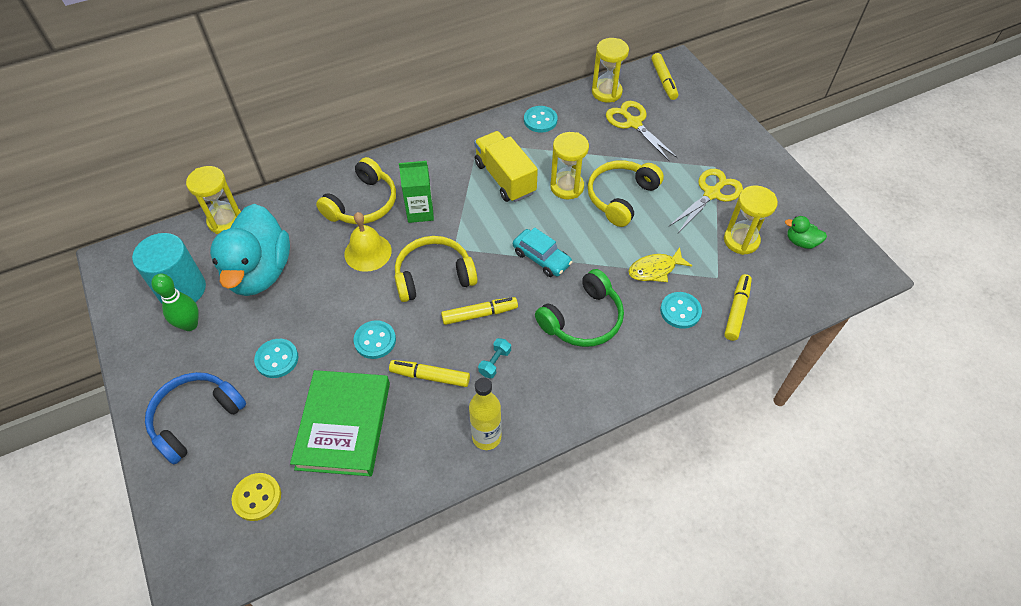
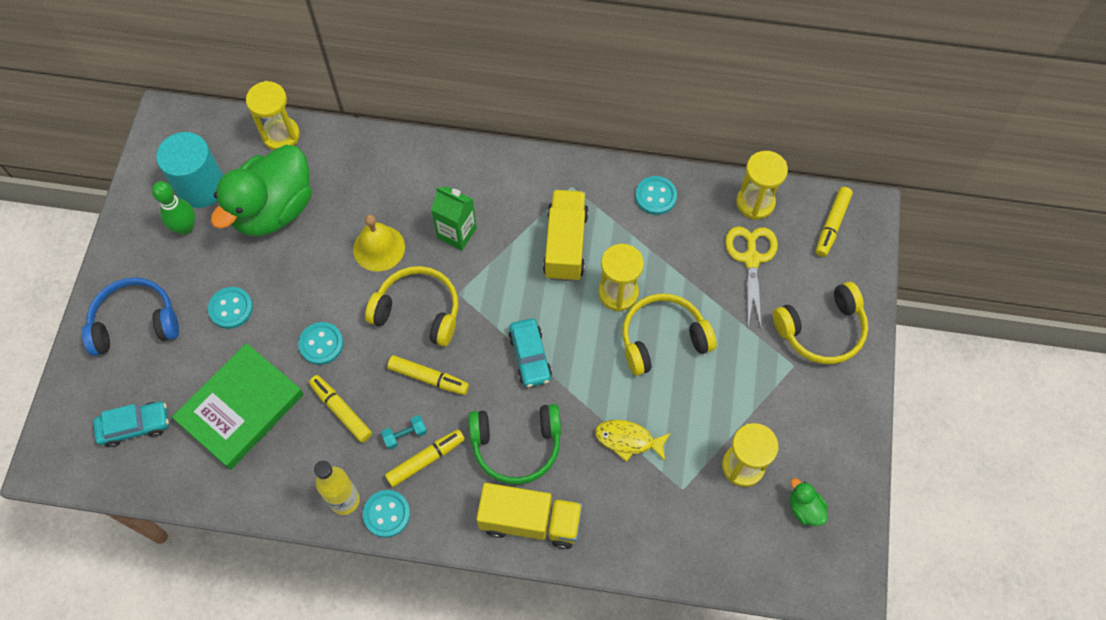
camera: 35 degrees right, 10 degrees up
turquoise duck [210,204,290,296] -> green duck [211,145,312,236]
yellow button [232,473,281,521] -> turquoise car [93,402,169,447]
yellow headphones [316,157,396,224] -> yellow headphones moved to [773,282,868,364]
turquoise button [660,292,702,329] -> turquoise button moved to [363,490,410,538]
yellow scissors [668,169,743,233] -> none
yellow marker [724,274,752,341] -> yellow marker moved to [385,429,465,487]
none -> yellow truck [476,483,582,549]

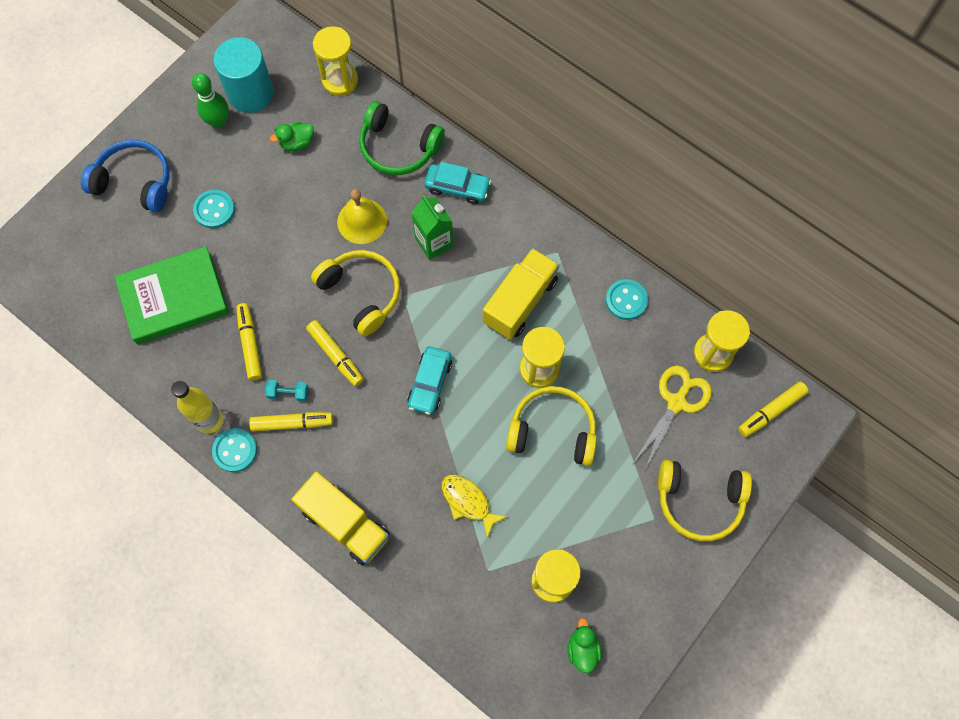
camera: 30 degrees right, 5 degrees up
turquoise car [93,402,169,447] -> turquoise car moved to [424,162,491,204]
green duck [211,145,312,236] -> green duck [270,122,314,151], size x0.40
turquoise button [298,322,343,365] -> none
green headphones [468,404,561,485] -> green headphones moved to [359,101,445,175]

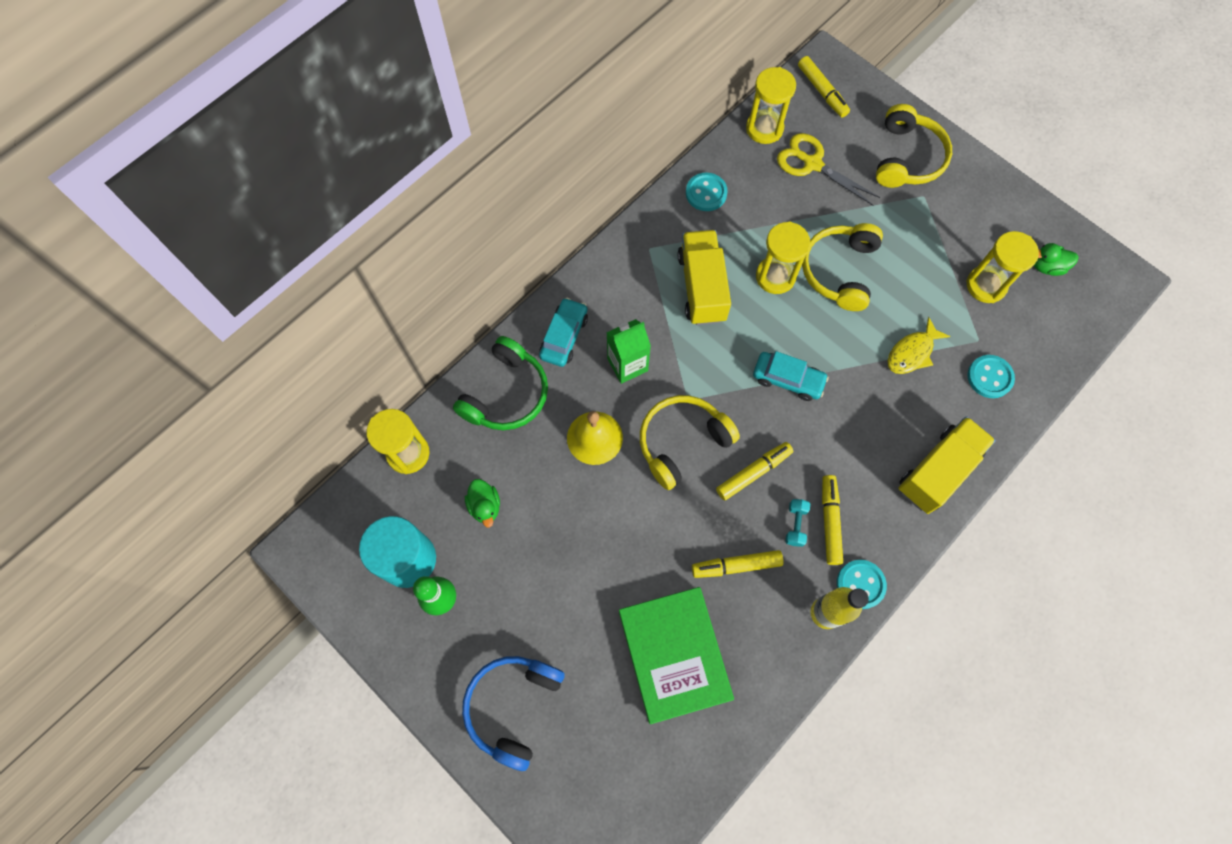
camera: 85 degrees left, 0 degrees up
turquoise button [193,190,235,229] -> turquoise button moved to [968,355,1015,398]
yellow truck [483,248,559,340] -> yellow truck turned 45 degrees clockwise [678,230,731,325]

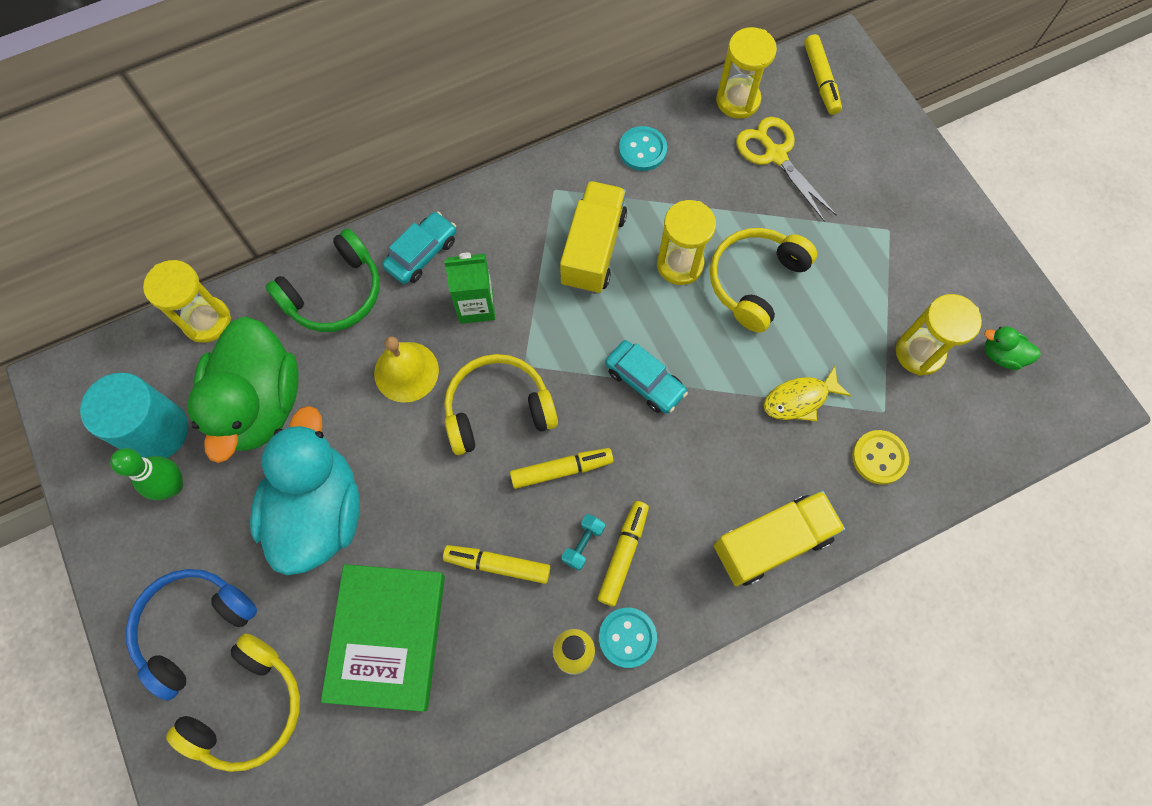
camera: 20 degrees right, 0 degrees up
green duck [465,479,500,527] -> green duck [187,316,299,463], size x2.50
yellow headphones [876,104,952,188] -> yellow headphones moved to [166,633,300,772]
turquoise button [968,355,1015,398] -> yellow button [852,430,909,485]
none -> turquoise duck [250,406,360,575]

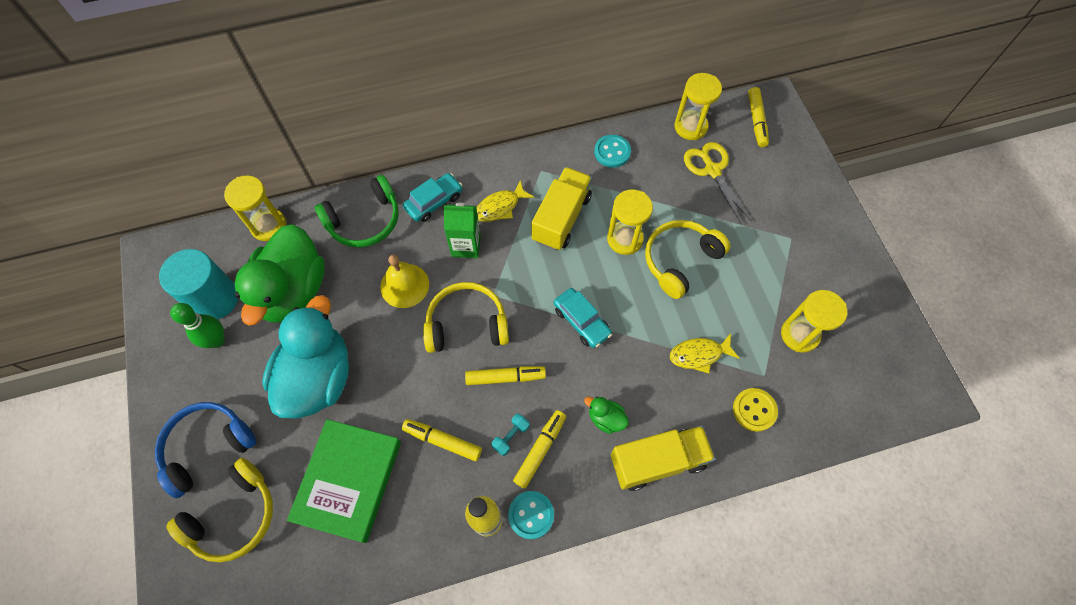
camera: 10 degrees right, 5 degrees down
green duck [984,327,1041,370] -> green duck moved to [584,396,629,434]
none -> yellow fish [476,180,534,222]

